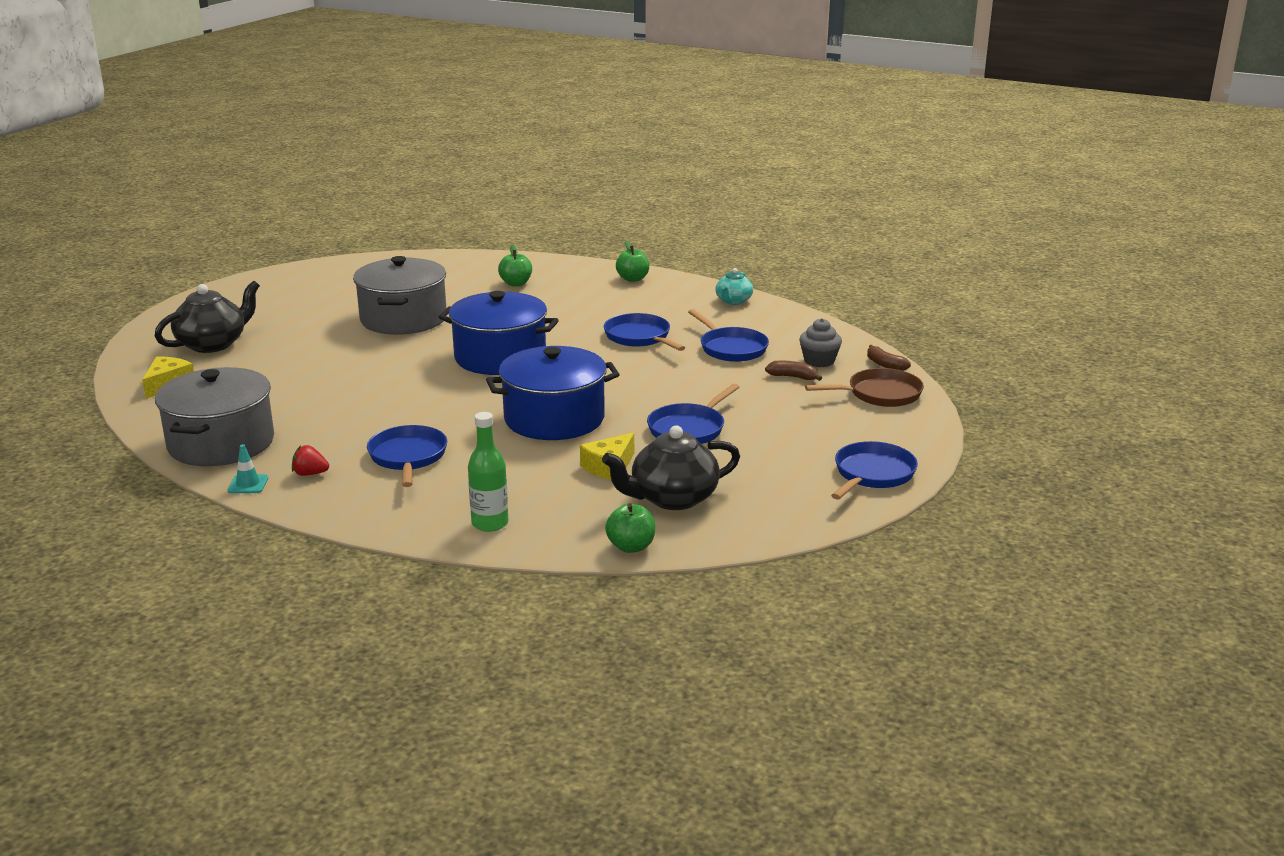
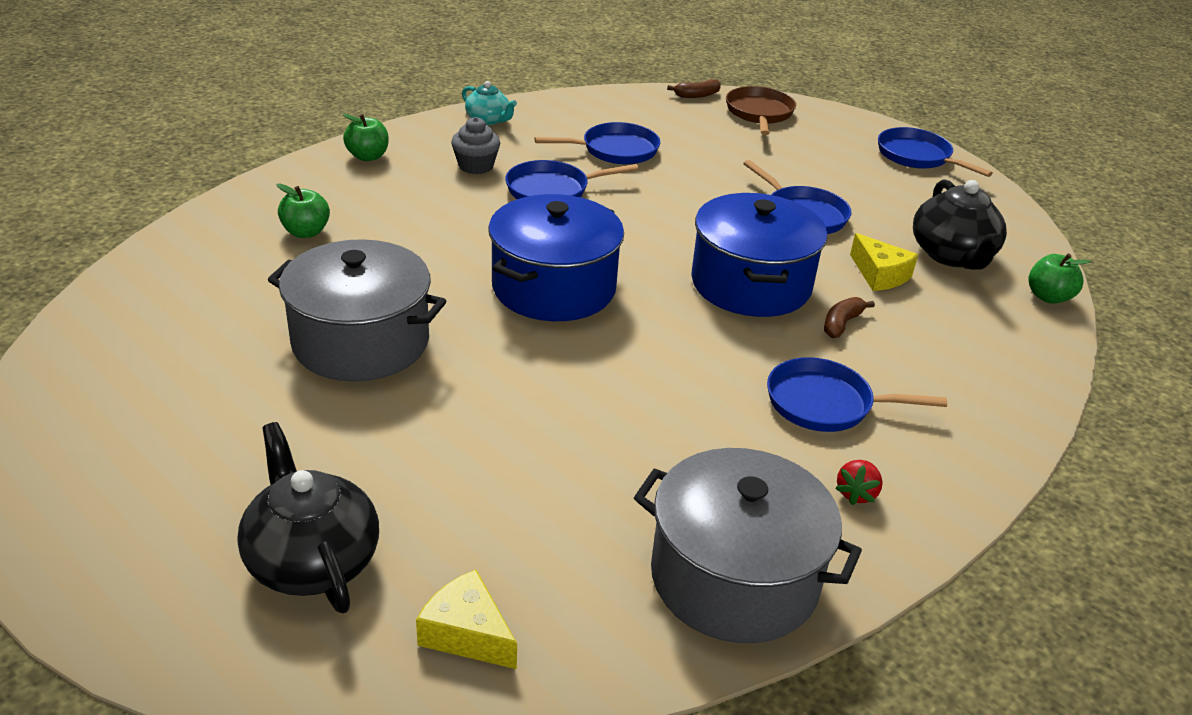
camera: 75 degrees left, 10 degrees up
turquoise traffic cone [228,444,268,493] -> none
green bottle [468,412,509,532] -> none
brown banana [765,361,822,381] -> brown banana moved to [824,297,875,338]
grey cupcake [799,318,842,367] -> grey cupcake moved to [451,117,500,174]

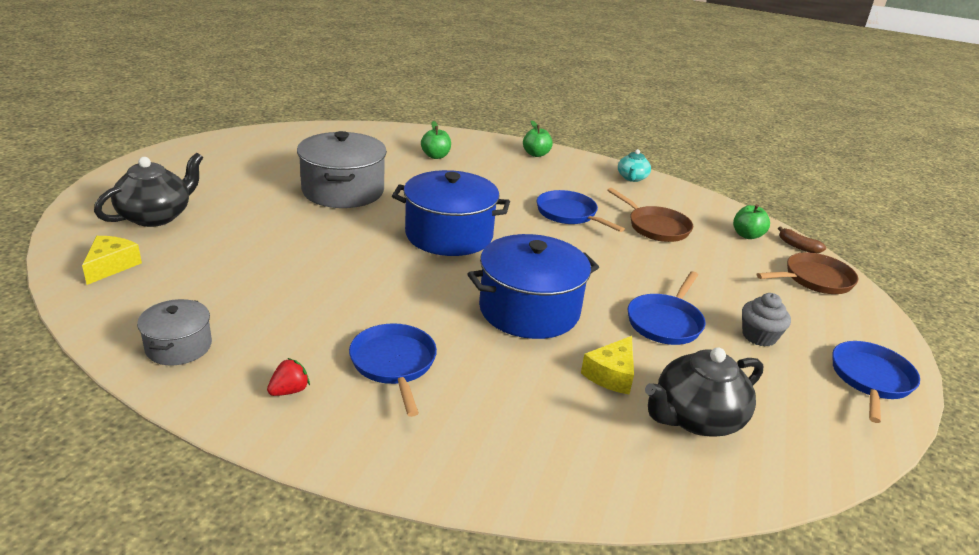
camera: 65 degrees right, 5 degrees down
grey cupcake [451,117,500,174] -> grey cupcake moved to [742,293,791,347]
blue pan [534,122,660,164] -> brown pan [607,188,693,242]
grey pot [634,448,862,643] -> grey pot [137,299,212,365], size x0.54
brown banana [824,297,875,338] -> none
red strawberry [835,460,883,505] -> red strawberry turned 135 degrees clockwise [267,358,310,396]
green apple [1028,253,1091,304] -> green apple moved to [733,204,770,239]

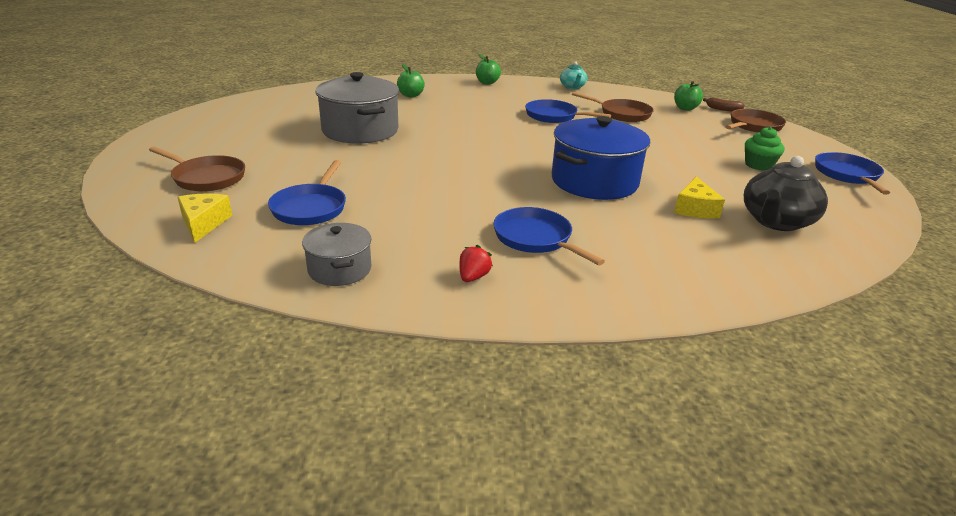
camera: 20 degrees left, 0 degrees up
black teapot [94,153,203,227] -> brown pan [149,147,245,192]
blue pot [392,170,510,256] -> none
blue pan [628,271,705,345] -> blue pan moved to [268,160,346,225]
grey cupcake [742,293,791,347] -> green cupcake [745,127,785,171]

